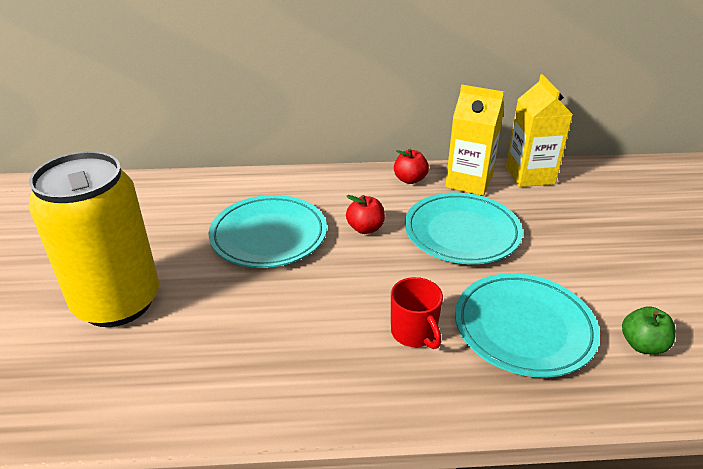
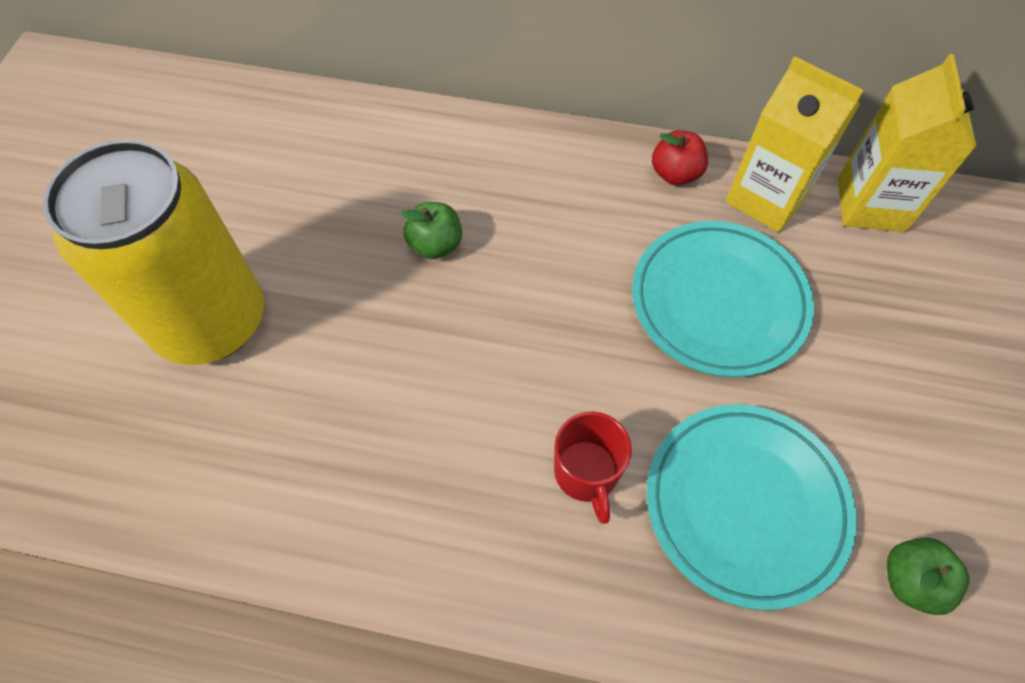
camera: 15 degrees right, 25 degrees up
turquoise plate [209,195,327,268] -> green apple [400,202,462,259]
red apple [346,195,385,234] -> none

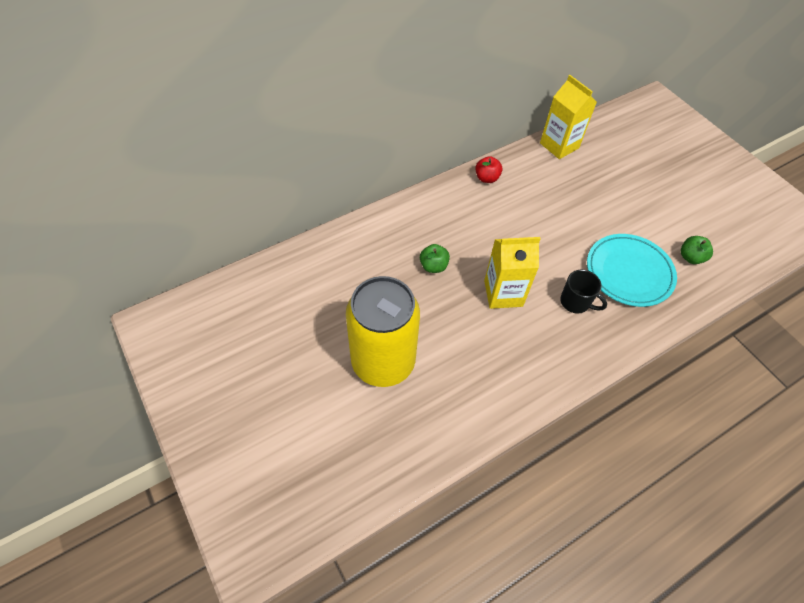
camera: 45 degrees left, 5 degrees down
red mug [554,411,632,524] -> black mug [560,270,607,314]
turquoise plate [632,221,814,377] -> none
yellow carton [725,56,864,233] -> yellow carton moved to [484,237,541,309]

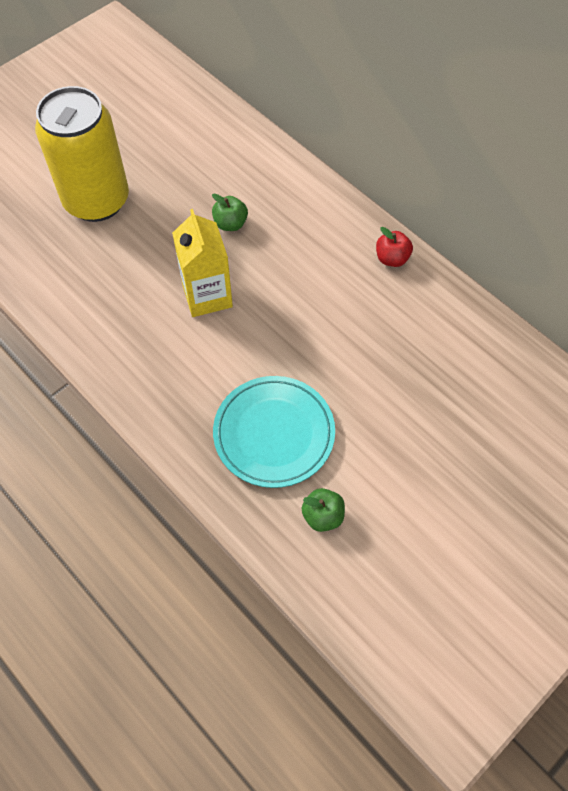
camera: 80 degrees right, 5 degrees up
yellow carton [540,75,597,159] -> none
black mug [560,270,607,314] -> none

